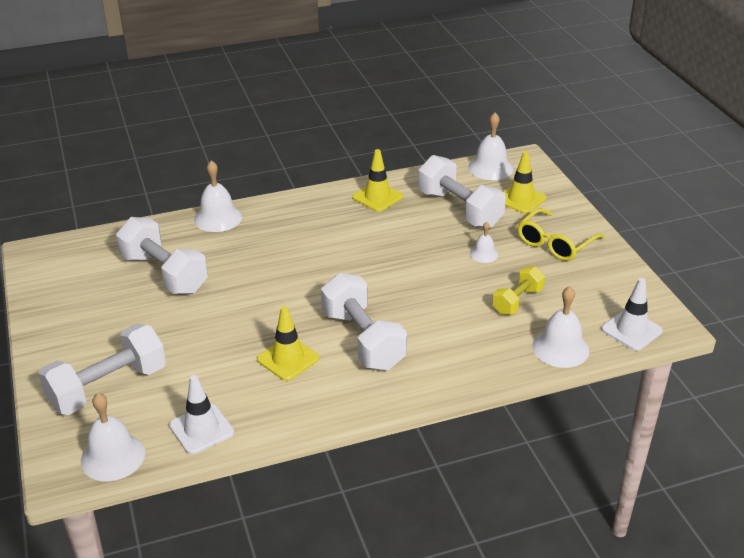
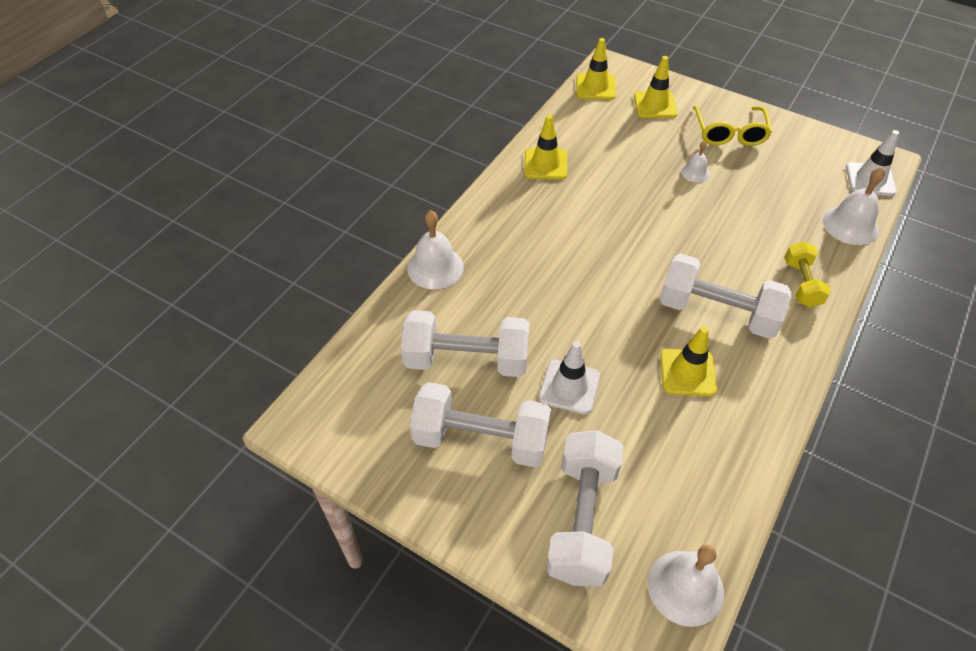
camera: 40 degrees left, 15 degrees up
white traffic cone [169,375,234,454] -> white traffic cone moved to [539,341,600,415]
white dumbbell [418,155,506,228] -> white dumbbell moved to [410,382,551,467]
white bell [468,113,513,180] -> yellow traffic cone [576,38,616,100]
yellow dumbbell [492,266,545,315] -> yellow dumbbell moved to [785,241,831,308]

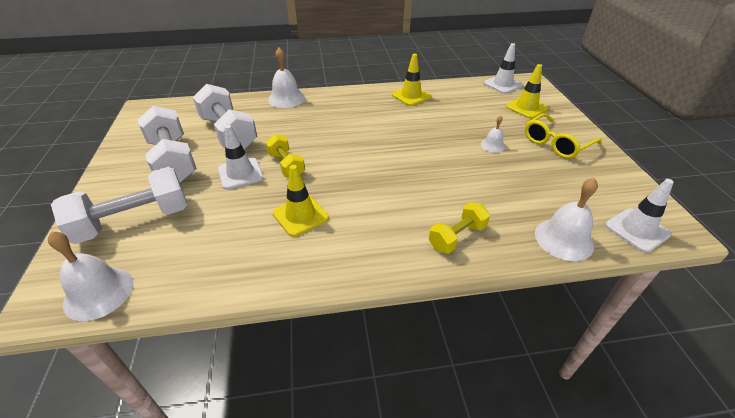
camera: 50 degrees right, 10 degrees down
yellow traffic cone [576,38,616,100] -> white traffic cone [484,43,523,94]
white dumbbell [660,254,791,339] -> none
none -> yellow dumbbell [265,134,305,177]

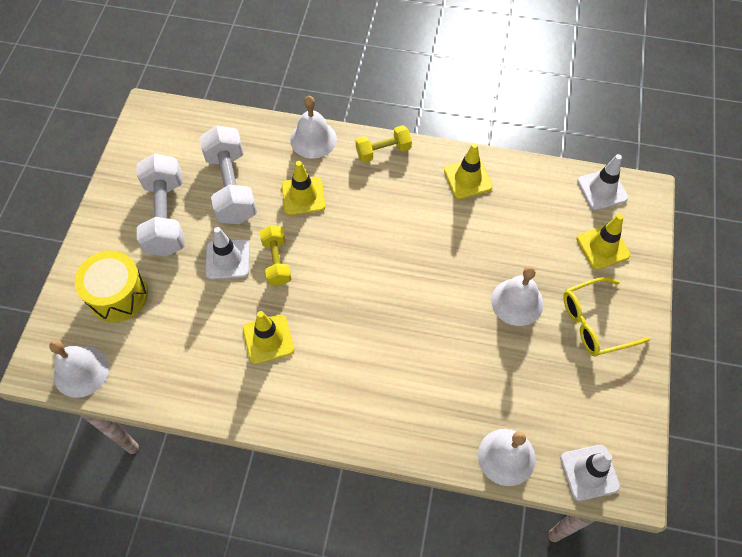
camera: 20 degrees right, 20 degrees up
white dumbbell [51,167,187,244] -> yellow drum [75,251,148,323]
yellow dumbbell [429,202,490,254] -> yellow dumbbell moved to [356,125,412,163]
white bell [481,115,505,153] -> white bell [491,266,544,326], size x1.78
none -> yellow traffic cone [282,161,325,215]

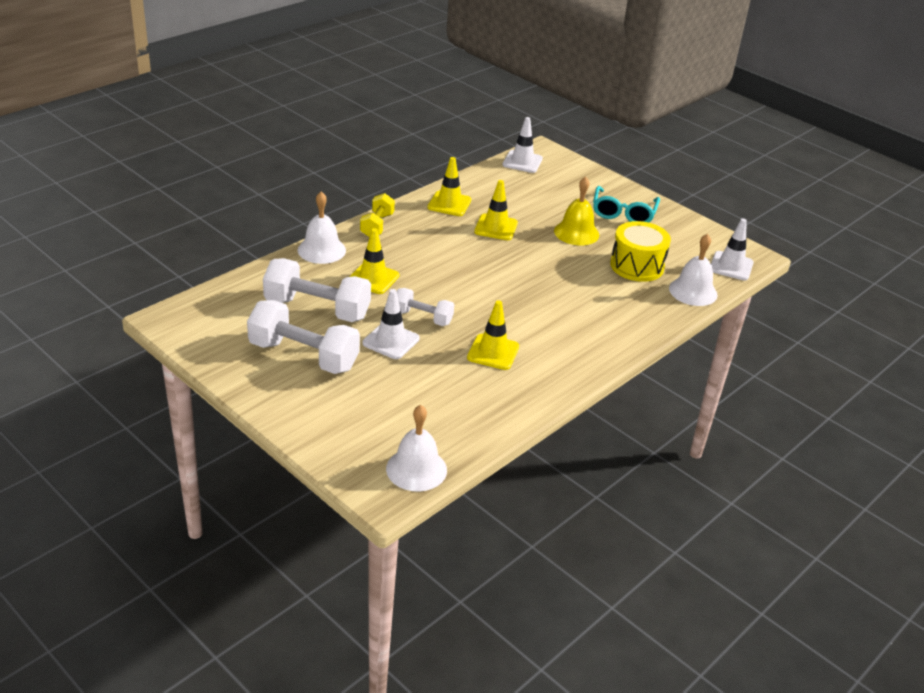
camera: 60 degrees left, 25 degrees down
yellow drum [75,251,148,323] -> yellow drum moved to [610,221,671,282]
yellow dumbbell [260,225,292,286] -> white dumbbell [397,288,454,326]
white bell [491,266,544,326] -> yellow bell [554,177,599,245]
yellow glasses [563,277,650,357] -> turquoise glasses [593,186,660,223]
yellow traffic cone [577,214,631,270] -> yellow traffic cone moved to [474,180,518,240]

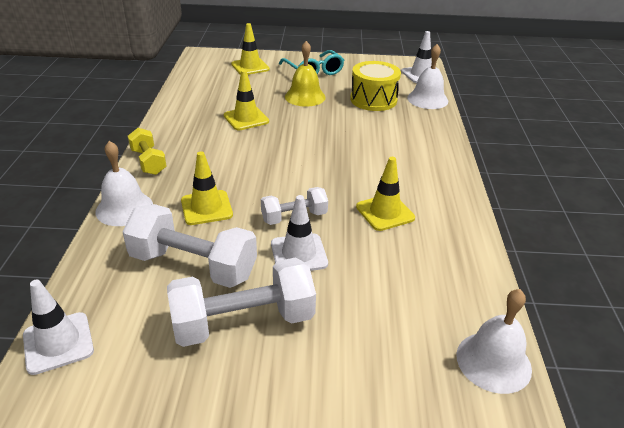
camera: 40 degrees left, 0 degrees up
white dumbbell [263,258,371,322] -> white dumbbell turned 45 degrees clockwise [122,204,257,288]
yellow traffic cone [427,157,471,216] -> yellow traffic cone moved to [231,23,270,75]
white traffic cone [503,117,543,173] -> white traffic cone moved to [23,280,94,375]

